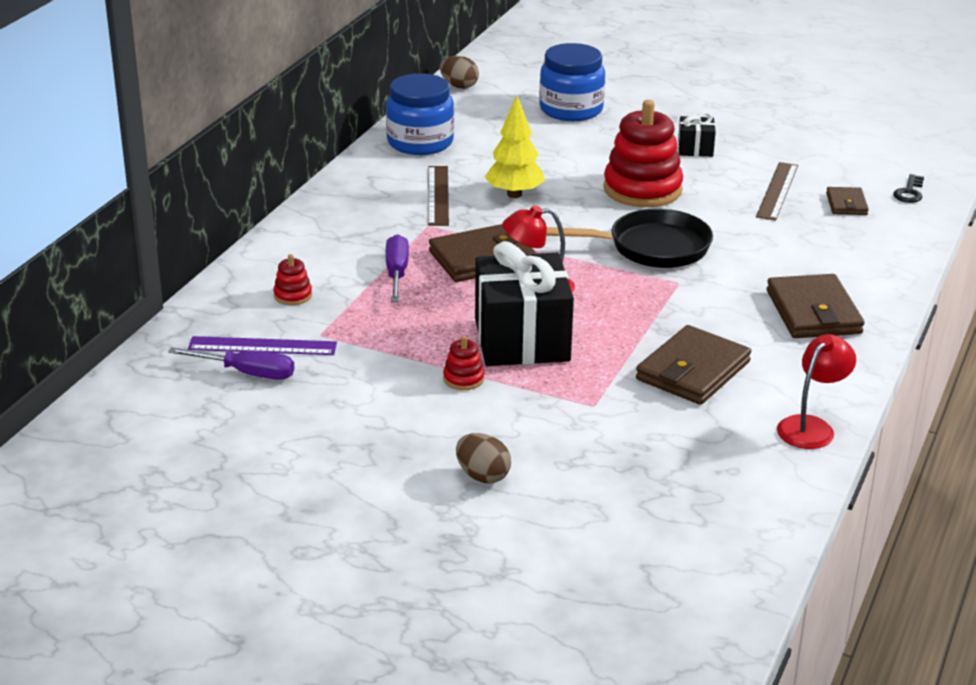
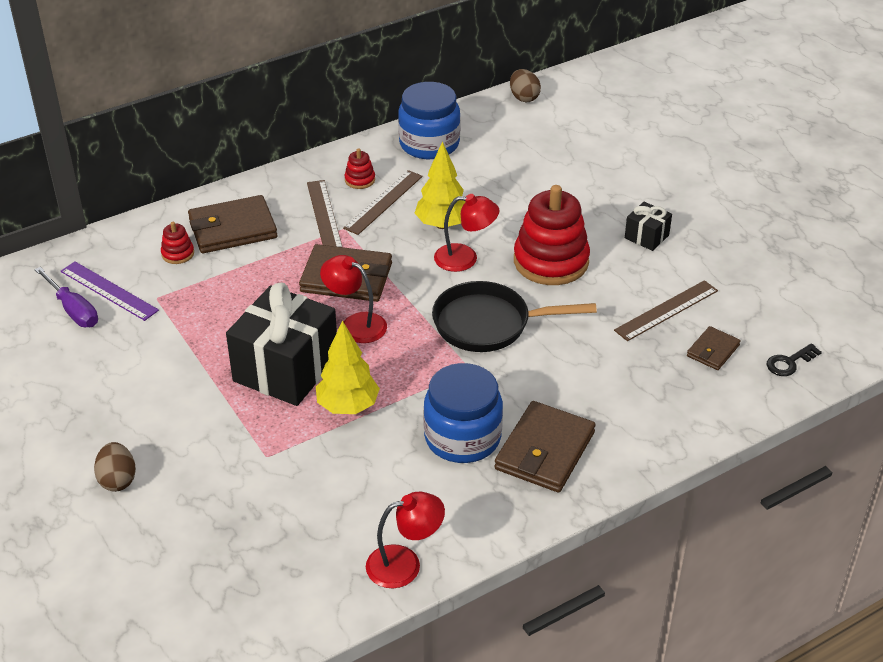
camera: 35 degrees right, 10 degrees up
purple screwdriver [386,234,409,302] -> none
red stacking toy [443,336,484,390] -> red stacking toy moved to [344,148,375,189]
blue jar [539,43,605,121] -> blue jar moved to [423,363,503,463]
black pan [546,209,713,268] -> black pan turned 150 degrees clockwise [432,281,597,352]
brown wallet [636,325,751,405] -> brown wallet moved to [188,195,277,253]
none -> brown ruler [307,180,342,247]
none -> yellow tree [316,320,380,414]
none -> red lamp [434,194,499,272]

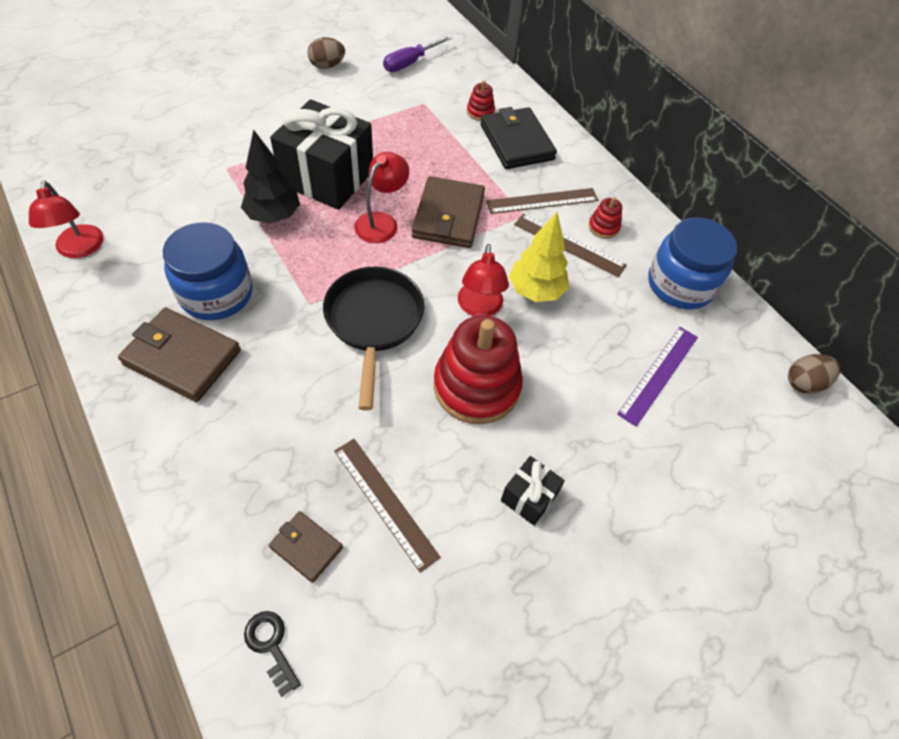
camera: 85 degrees right, 15 degrees up
purple ruler [61,261,159,321] -> purple ruler moved to [617,327,698,427]
brown egg [94,442,136,492] -> brown egg moved to [307,37,345,69]
brown wallet [188,195,277,253] -> black wallet [480,107,557,169]
yellow tree [316,320,380,414] -> black tree [241,130,300,223]

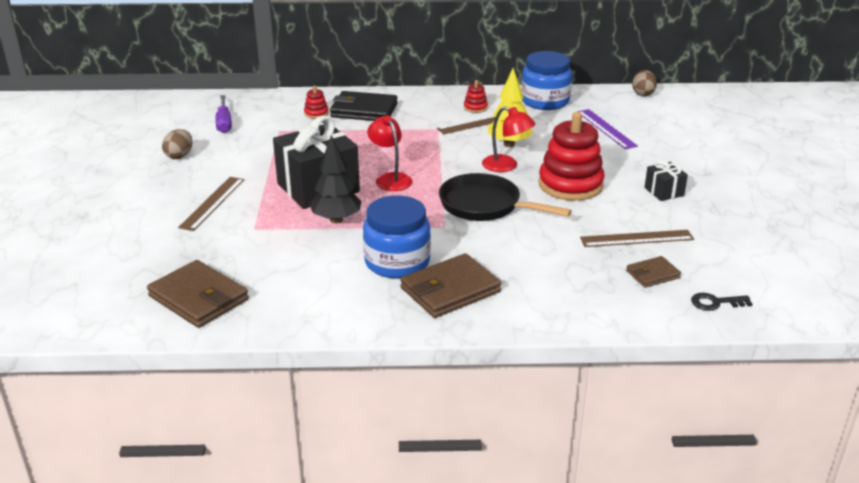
camera: 55 degrees left, 25 degrees down
red lamp [29,181,104,258] -> none
brown wallet [412,176,485,248] -> brown wallet moved to [147,260,249,328]
brown ruler [486,188,598,214] -> brown ruler moved to [178,177,244,231]

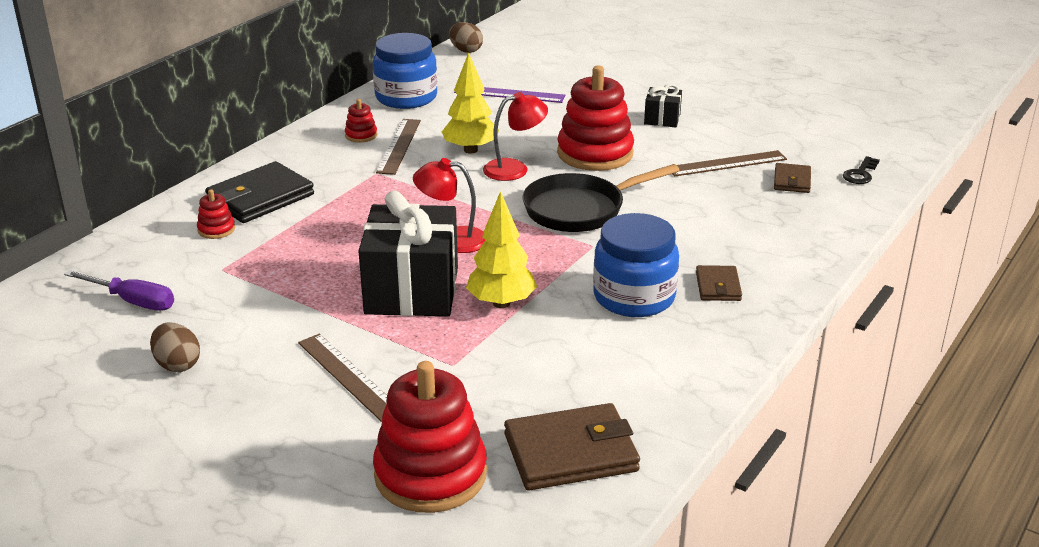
camera: 55 degrees left, 0 degrees up
black tree [309,135,361,223] -> yellow tree [466,191,537,308]
brown wallet [400,253,501,318] -> brown wallet [696,265,742,301], size x0.54
brown ruler [580,230,694,247] -> brown ruler turned 45 degrees clockwise [673,150,787,177]
none -> red stacking toy [373,361,487,513]

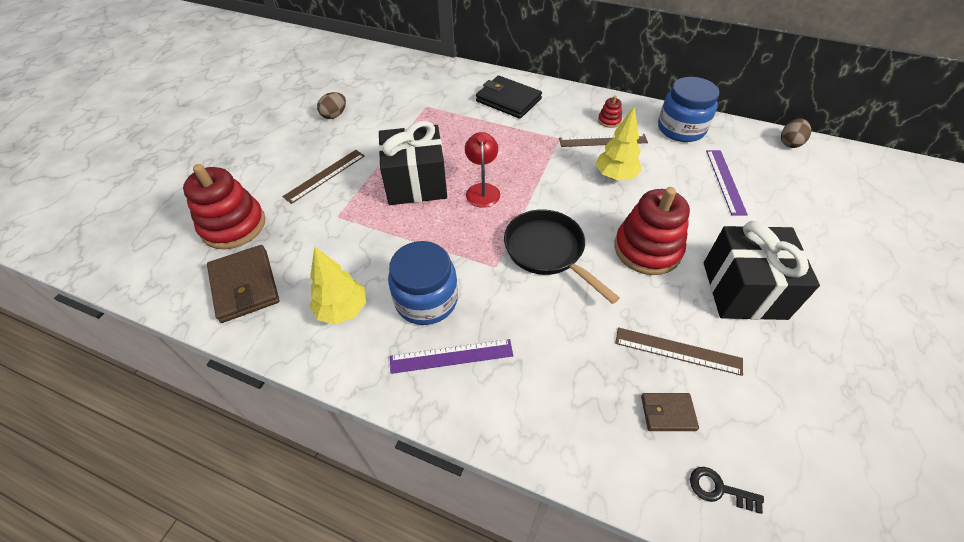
camera: 80 degrees right, 20 degrees up
purple screwdriver [64,270,174,311] -> none
red stacking toy [197,189,235,239] -> none
yellow tree [466,191,537,308] -> yellow tree moved to [310,247,366,325]
red lamp [483,92,548,181] -> none
black gift [644,84,682,127] -> black gift [704,221,820,320], size x2.16
brown ruler [673,150,787,177] -> brown ruler turned 45 degrees counterclockwise [615,327,743,376]
brown wallet [696,265,742,301] -> purple ruler [390,339,513,374]

